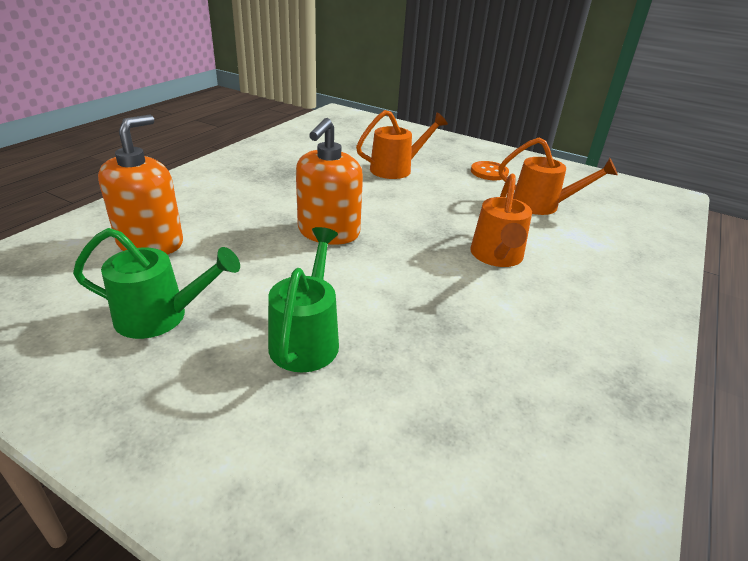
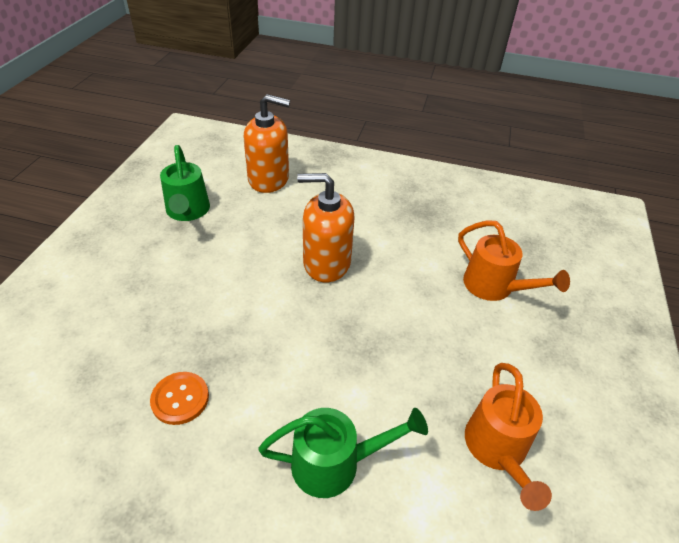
camera: 75 degrees right, 10 degrees up
green watering can [268,227,339,372] -> green watering can moved to [258,408,428,498]
orange watering can [470,174,532,267] -> none
orange button [471,161,509,180] -> orange button moved to [150,372,209,425]

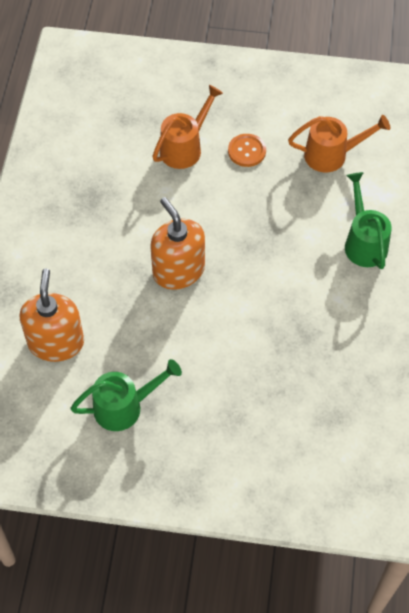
camera: 95 degrees left, 15 degrees up
orange button [150,372,209,425] -> orange button moved to [228,134,266,167]
orange soap dispenser [297,173,354,282] -> orange soap dispenser turned 150 degrees clockwise [150,197,205,290]

